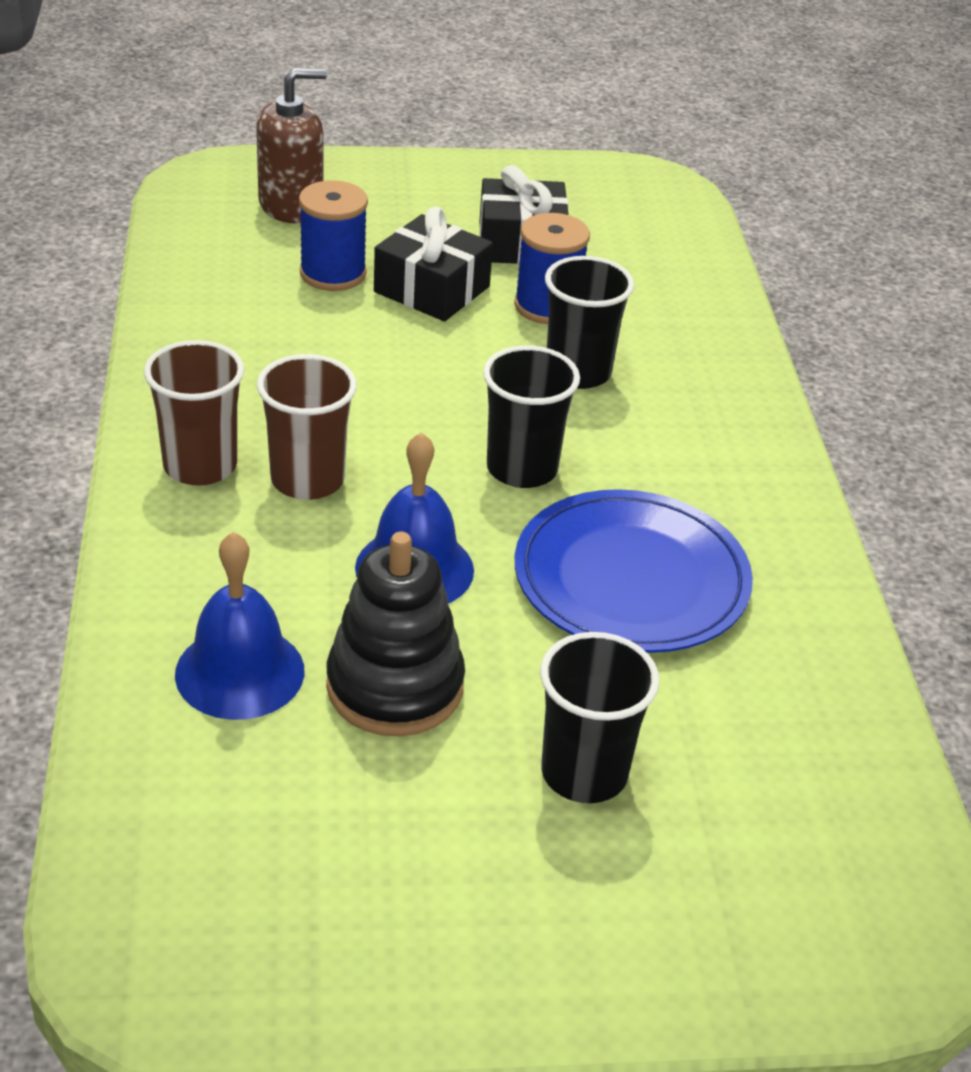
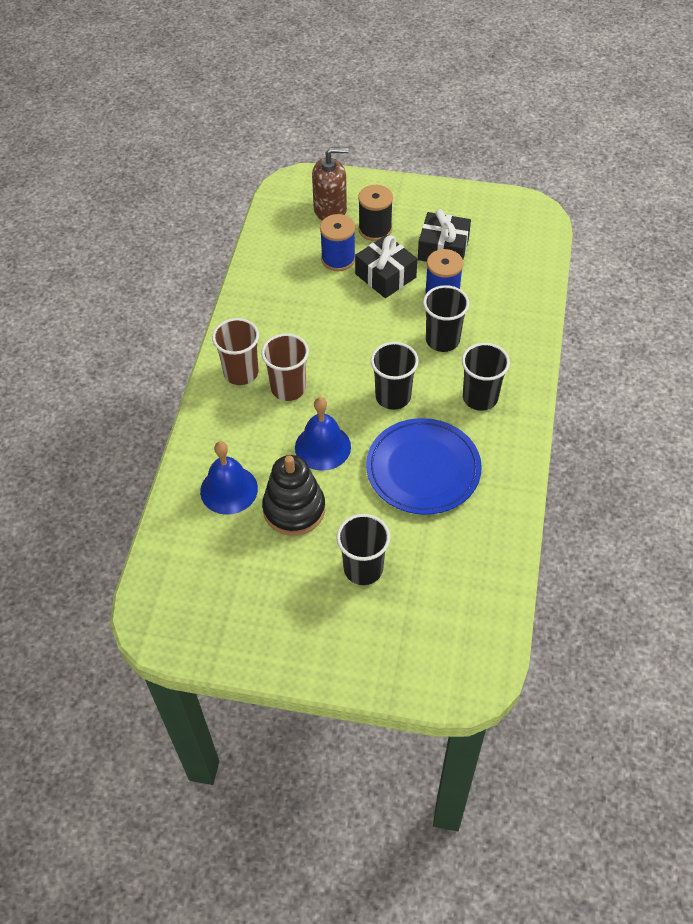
camera: 20 degrees right, 15 degrees up
none -> black spool [358,185,393,241]
none -> black cup [462,343,510,411]

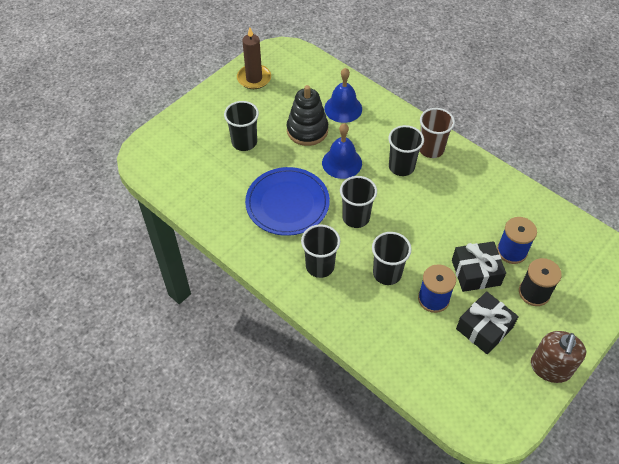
camera: 120 degrees right, 0 degrees up
brown cup [261,333,309,401] -> black cup [389,125,424,176]
brown soap dispenser [312,147,349,220] -> brown soap dispenser moved to [531,331,586,383]
none -> brown candle [237,27,271,89]

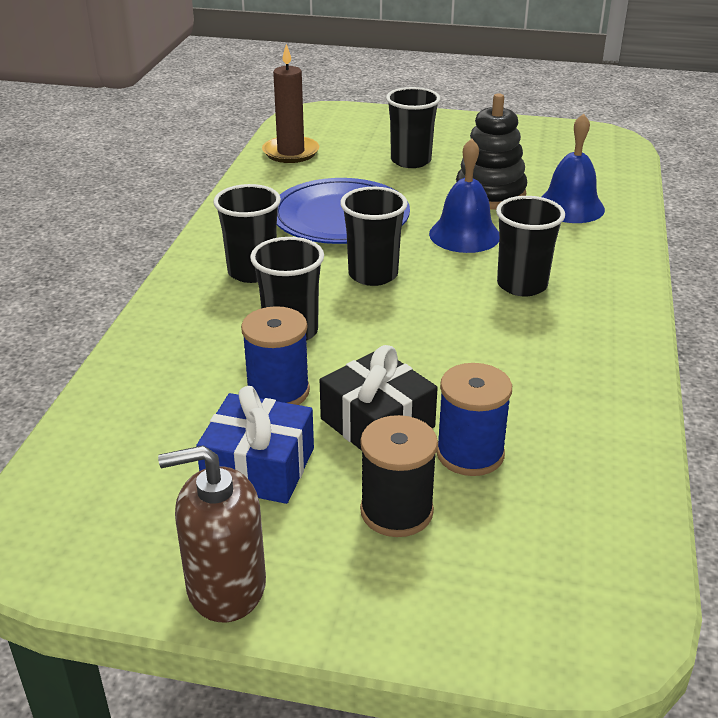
camera: 60 degrees right, 20 degrees down
brown candle [237,27,271,89] -> brown candle moved to [262,44,319,163]
brown cup [420,108,455,158] -> none
black gift [456,291,519,354] -> blue gift [196,386,314,504]

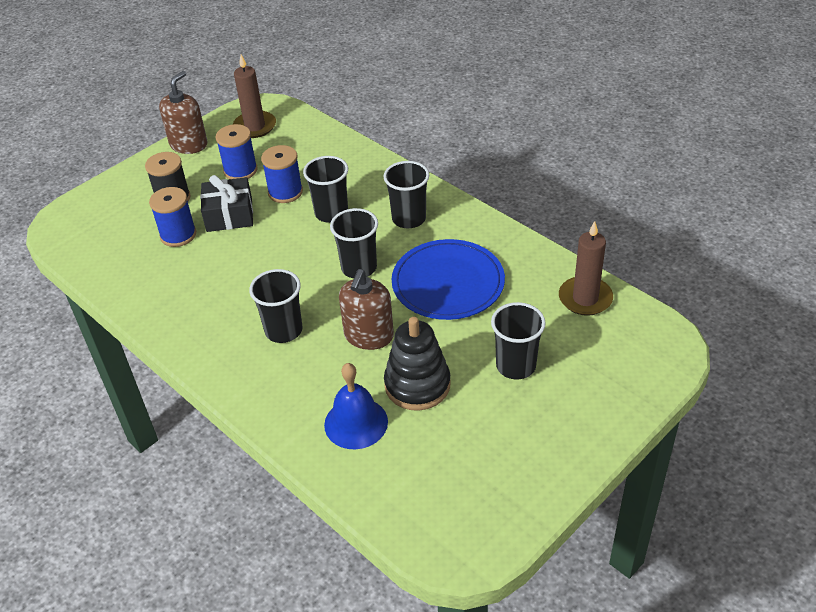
camera: 125 degrees right, 10 degrees up
blue gift [196,386,314,504] -> blue spool [216,124,257,179]
blue bell [429,138,499,253] -> brown soap dispenser [339,269,394,350]
none -> brown candle [233,55,276,138]

